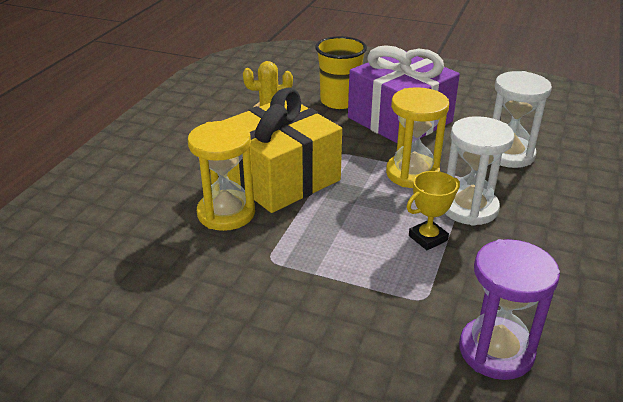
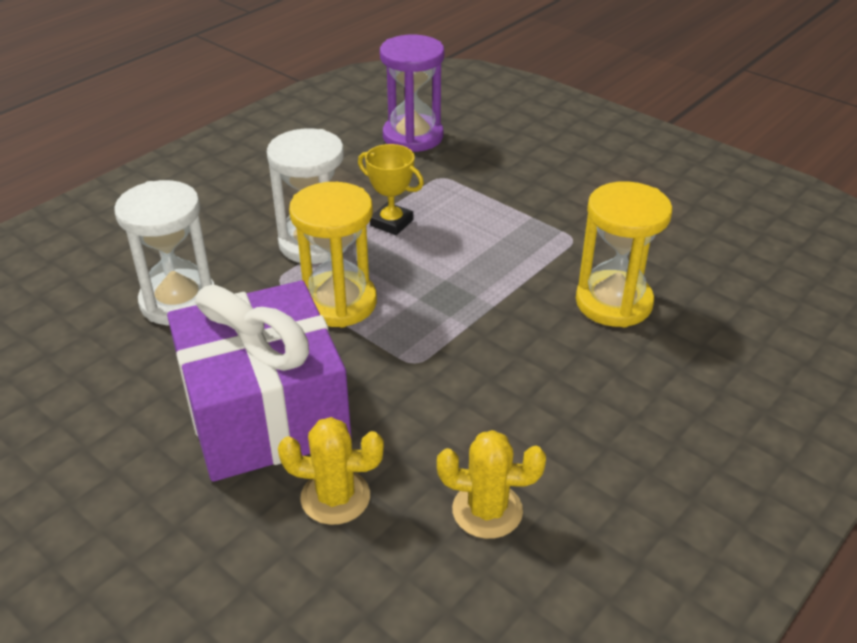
camera: 160 degrees left, 5 degrees up
yellow gift [222,88,342,213] -> none
yellow cup [315,36,367,109] -> yellow cactus [278,417,384,525]
yellow trophy [407,171,460,250] -> yellow trophy turned 45 degrees clockwise [358,144,424,235]

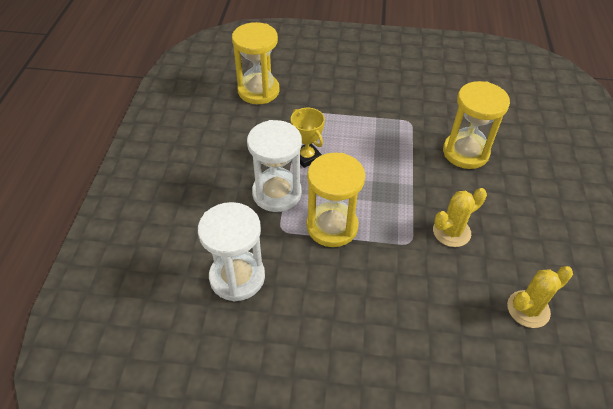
camera: 35 degrees left, 10 degrees up
purple gift [167,280,352,482] -> none
yellow cactus [278,417,384,525] -> yellow cactus moved to [433,188,487,247]
yellow trophy [358,144,424,235] -> yellow trophy turned 60 degrees clockwise [291,108,325,168]
purple hourglass [380,35,444,152] -> yellow hourglass [232,22,280,104]

